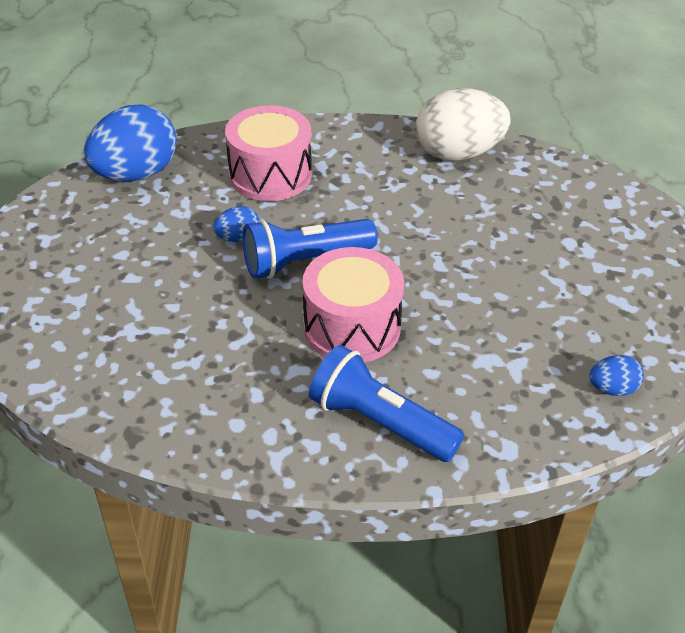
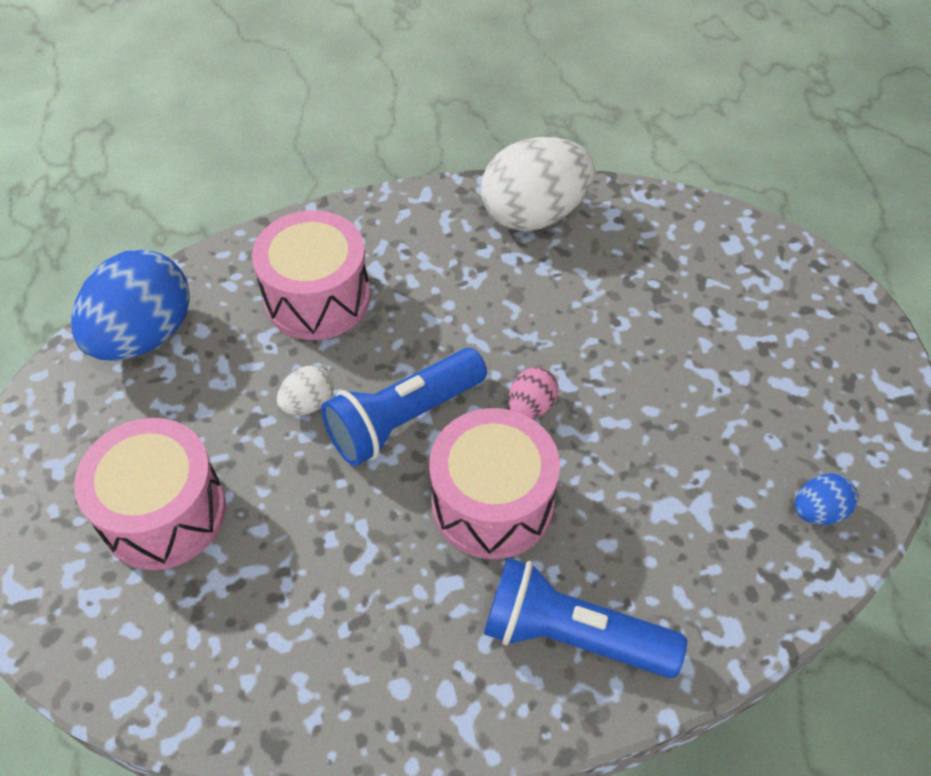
camera: 15 degrees left, 10 degrees up
blue egg [213,206,259,242] -> white egg [277,366,334,415]
none -> pink drum [74,418,226,570]
none -> pink egg [508,367,558,419]

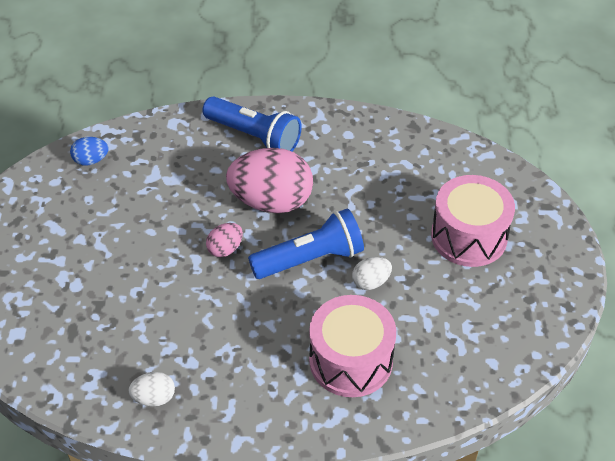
camera: 165 degrees left, 5 degrees down
blue egg [71,249,190,361] -> none
pink drum [429,408,560,559] -> pink egg [226,148,313,213]
white egg [481,137,595,231] -> white egg [128,372,175,406], size x0.46

